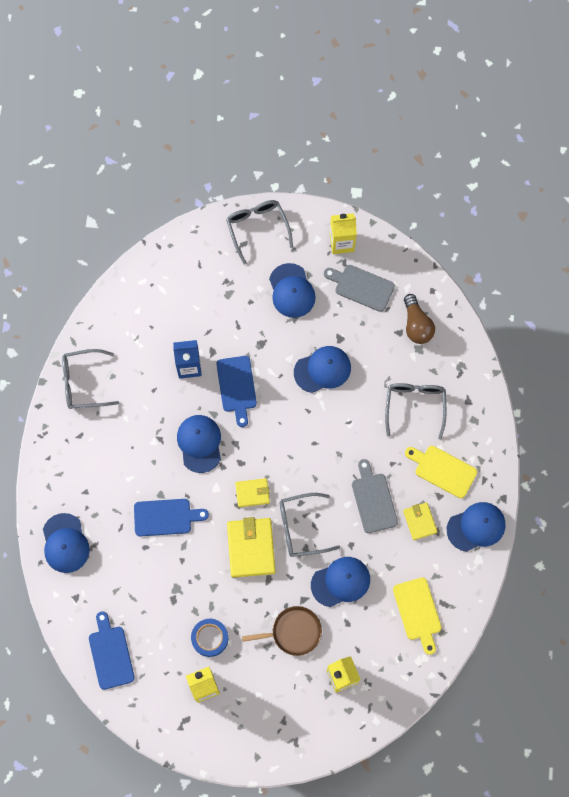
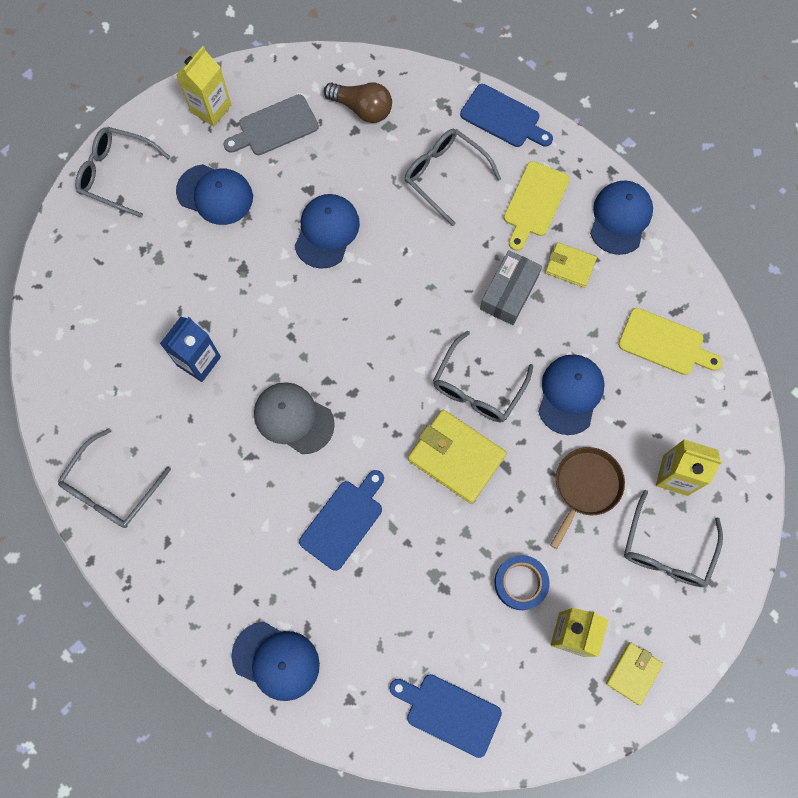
camera: 50 degrees left, 0 degrees up
blue cap [177,415,221,473] -> grey cap [254,382,335,454]
blue cutting board [216,356,257,427] -> blue cutting board moved to [460,84,553,147]
yellow wallet [235,478,270,507] -> yellow wallet moved to [606,642,663,705]
grey cutting board [352,459,398,533] -> grey box [480,250,542,325]
yellow cutting board [405,446,477,498] -> yellow cutting board turned 45 degrees counterclockwise [504,161,570,251]
none -> grey glasses [624,490,723,587]

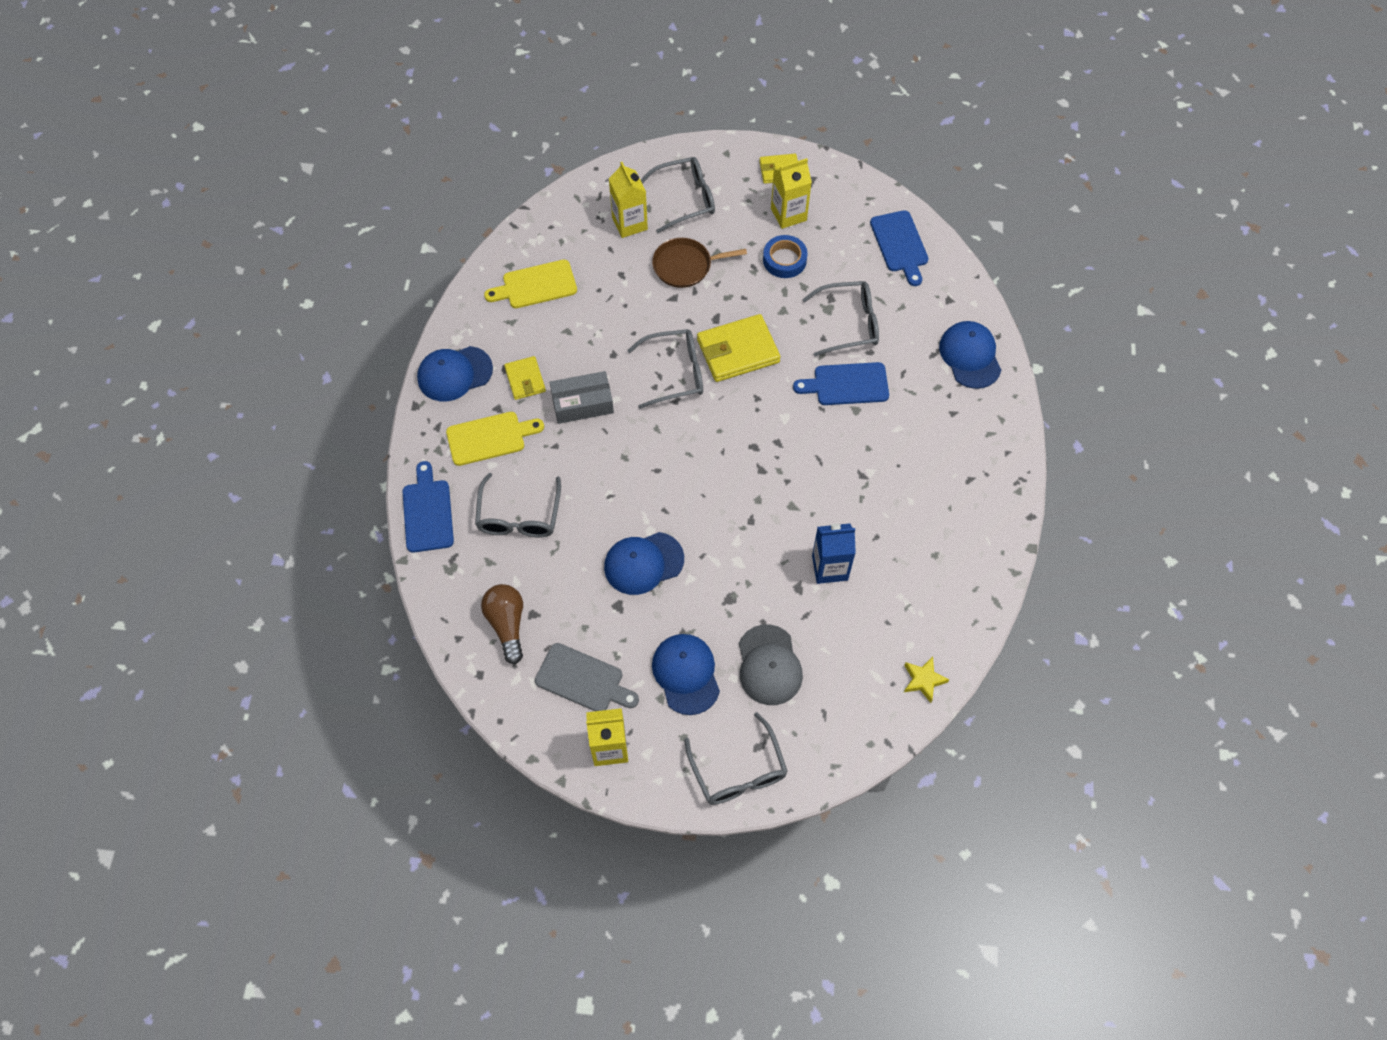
camera: 130 degrees left, 10 degrees down
grey glasses [57,428,171,528] -> grey glasses moved to [802,281,879,356]
grey cap [254,382,335,454] -> grey cap moved to [739,624,803,705]
yellow wallet [408,409,507,504] -> yellow wallet turned 75 degrees clockwise [697,314,781,382]
blue cap [538,354,605,435] -> none
yellow cutting board [618,308,722,375] -> yellow cutting board turned 90 degrees counterclockwise [484,260,577,308]
none -> yellow star [904,657,950,703]

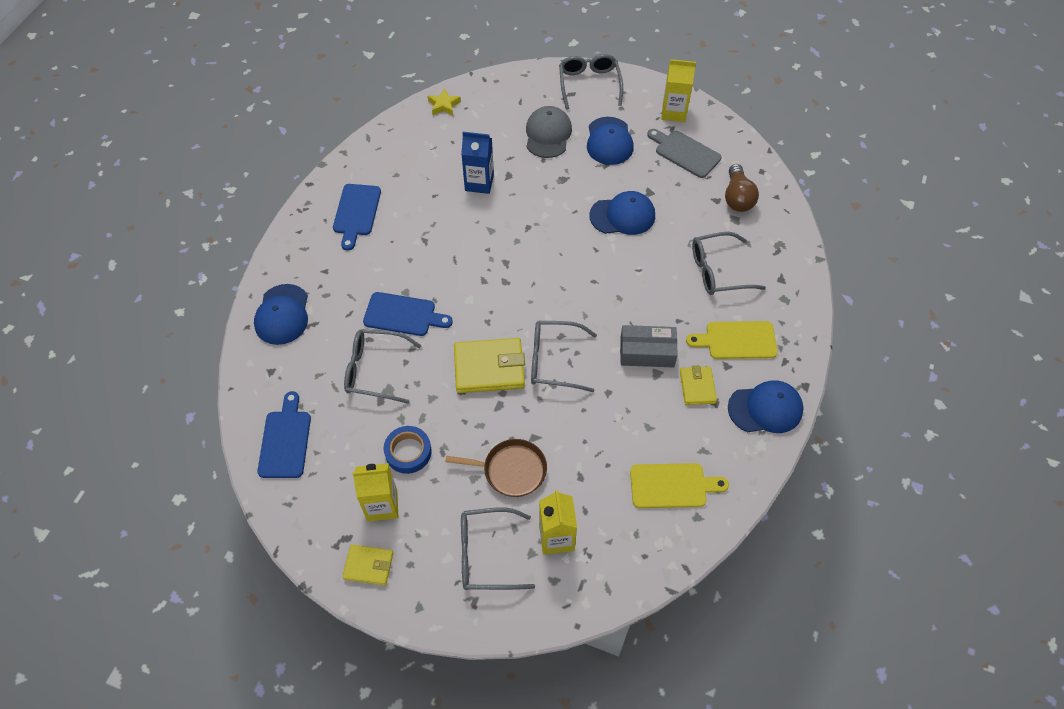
camera: 165 degrees left, 5 degrees down
blue cutting board [402,461,454,553] -> blue cutting board moved to [333,184,381,250]
grey glasses [475,473,561,537] -> grey glasses turned 120 degrees counterclockwise [692,232,766,295]

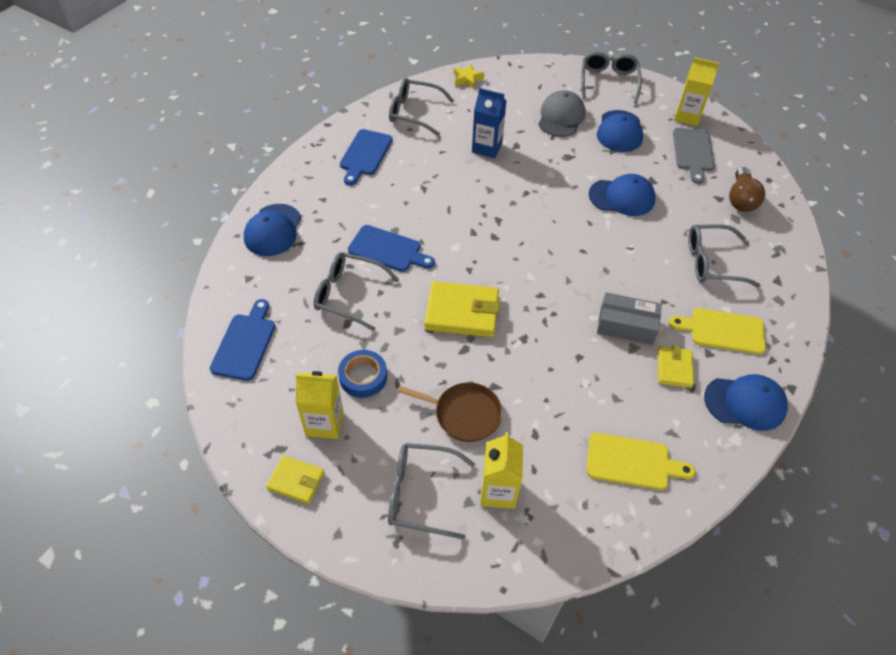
camera: 10 degrees right, 5 degrees down
grey glasses [531,321,597,392] -> grey glasses moved to [389,78,454,136]
grey cutting board [647,129,722,178] -> grey cutting board turned 135 degrees counterclockwise [673,128,715,184]

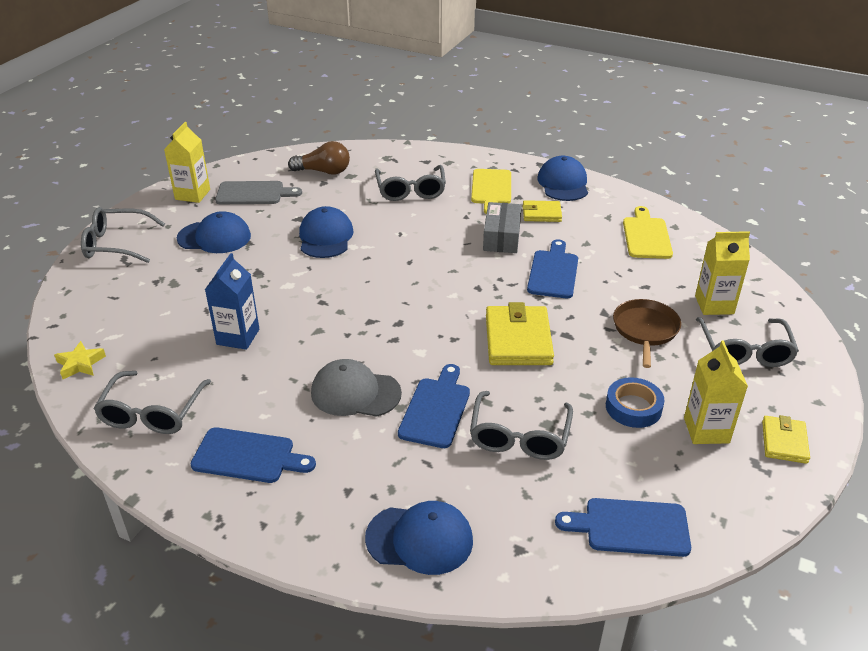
camera: 95 degrees left, 15 degrees down
grey cap [538,90,586,137] -> grey cap moved to [311,359,402,417]
none -> blue cutting board [527,239,578,298]

